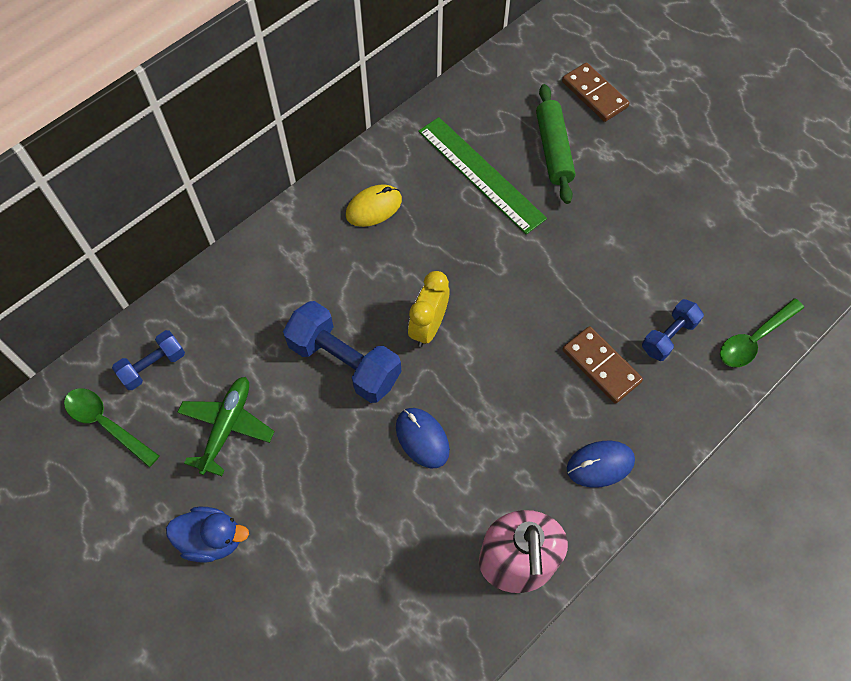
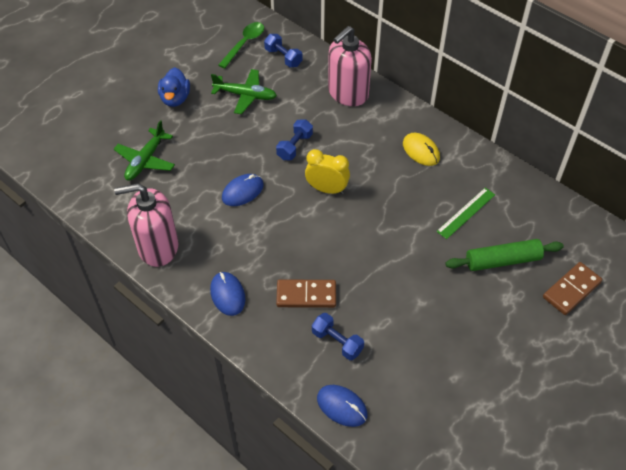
camera: 85 degrees right, 10 degrees down
blue dumbbell [283,301,401,403] -> blue dumbbell [276,119,313,160], size x0.58
green ruler [418,117,547,235] -> green ruler [436,188,495,239], size x0.60
brown domino [562,326,643,404] -> brown domino turned 45 degrees clockwise [276,279,336,308]
green spoon [720,298,804,367] -> blue mouse [317,385,367,427]
none -> green plane [114,120,175,181]
none -> pink soap dispenser [328,26,372,106]

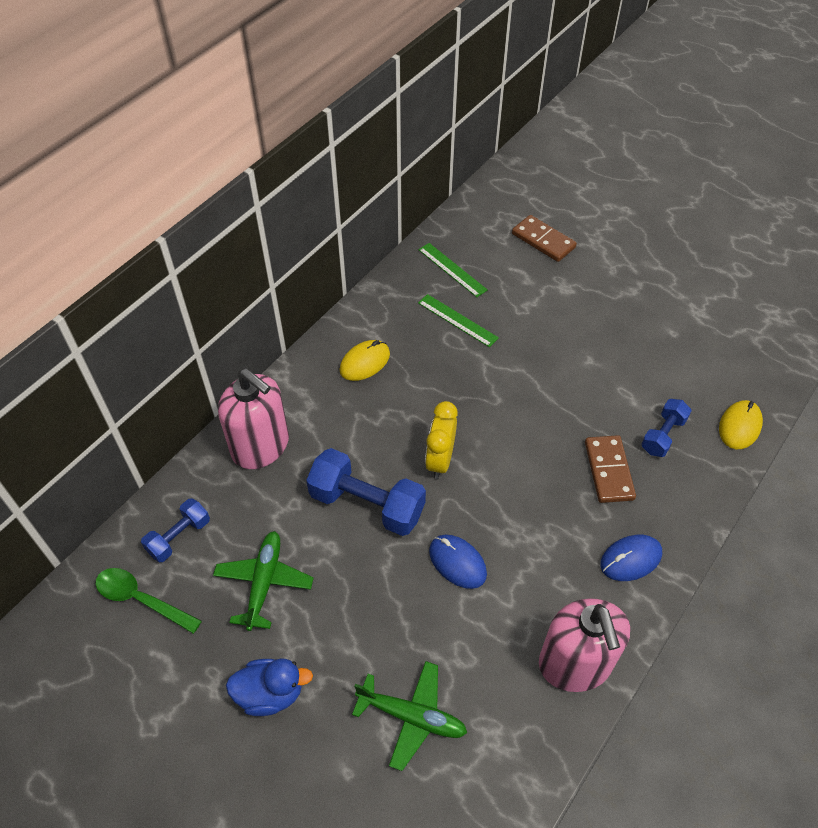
camera: 95 degrees left, 0 degrees up
blue dumbbell [276,119,313,160] -> blue dumbbell [306,448,426,536], size x1.73
blue mouse [317,385,367,427] -> yellow mouse [719,400,763,449]
green rolling pin [445,239,564,271] -> none
none -> green ruler [418,243,488,297]

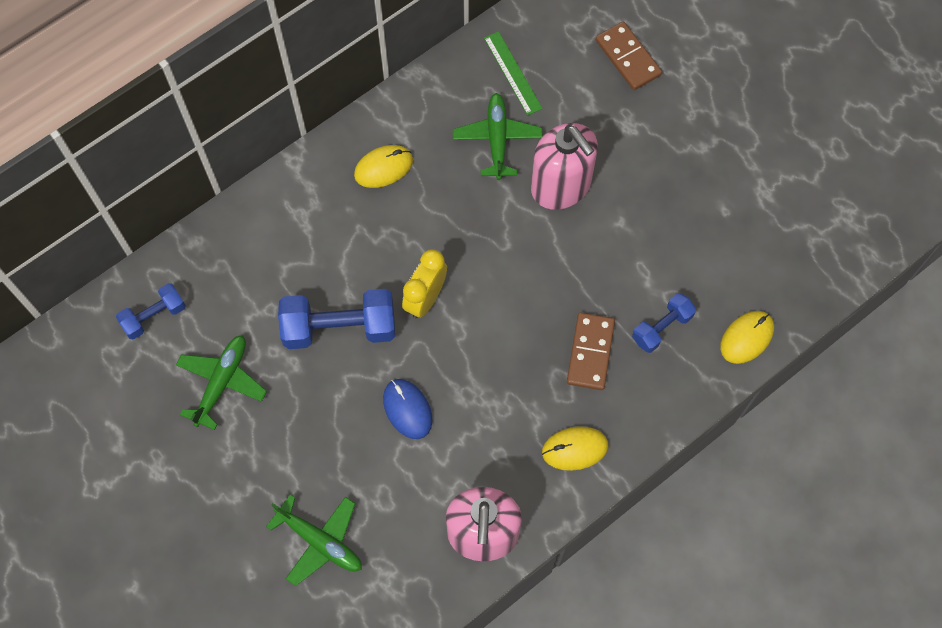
camera: 15 degrees right, 15 degrees up
green spoon [96,568,202,634] -> none
pink soap dispenser [218,369,289,469] -> pink soap dispenser moved to [531,123,598,210]
blue duck [226,658,313,716] -> none
blue dumbbell [306,448,426,536] -> blue dumbbell turned 45 degrees counterclockwise [278,289,395,349]
green ruler [418,294,499,347] -> green plane [453,93,543,180]
blue mouse [600,535,662,581] -> yellow mouse [542,426,608,471]

